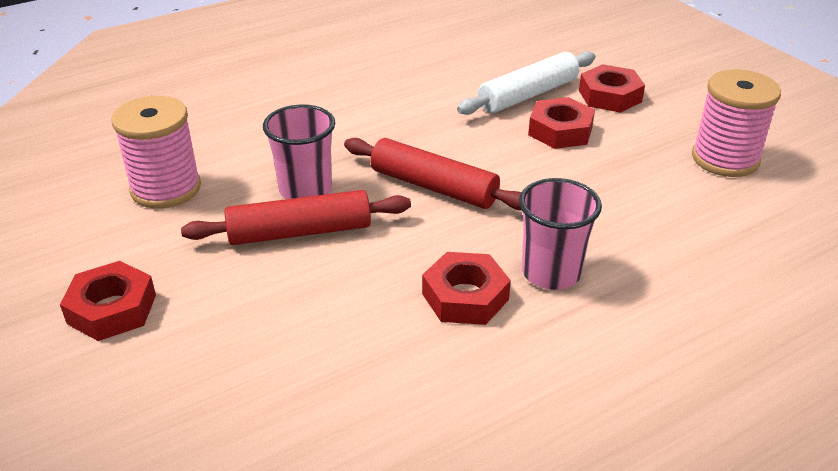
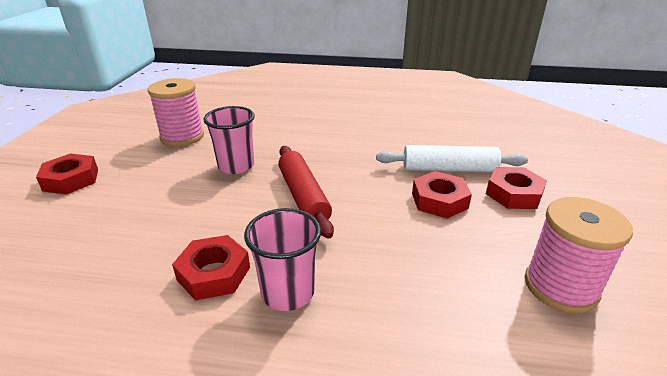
camera: 40 degrees right, 5 degrees down
red rolling pin [181,190,411,245] -> none

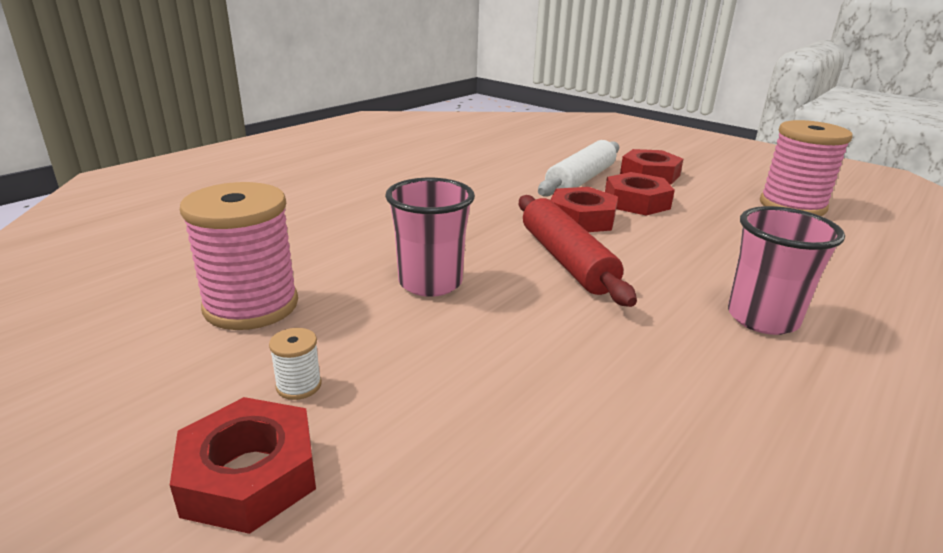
camera: 60 degrees left, 5 degrees down
red nut [172,235,250,300] -> red nut moved to [551,187,618,232]
red rolling pin [278,146,334,239] -> red rolling pin turned 60 degrees clockwise [519,195,637,307]
none -> white spool [269,328,322,400]

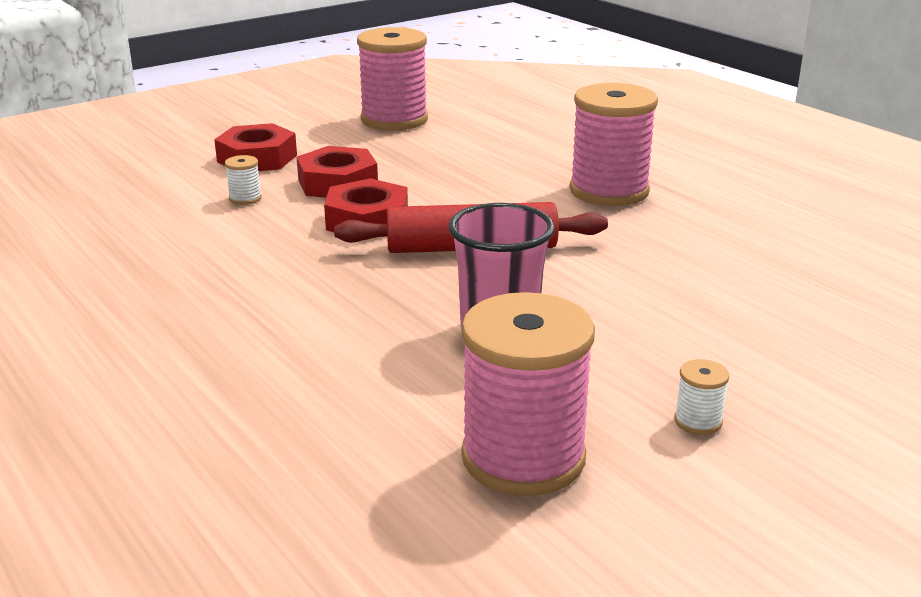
camera: 75 degrees left, 0 degrees up
red nut [170,397,316,534] -> none
white rolling pin [538,140,619,197] -> white spool [225,155,262,205]
pink cup [728,206,845,335] -> pink spool [570,83,658,206]

